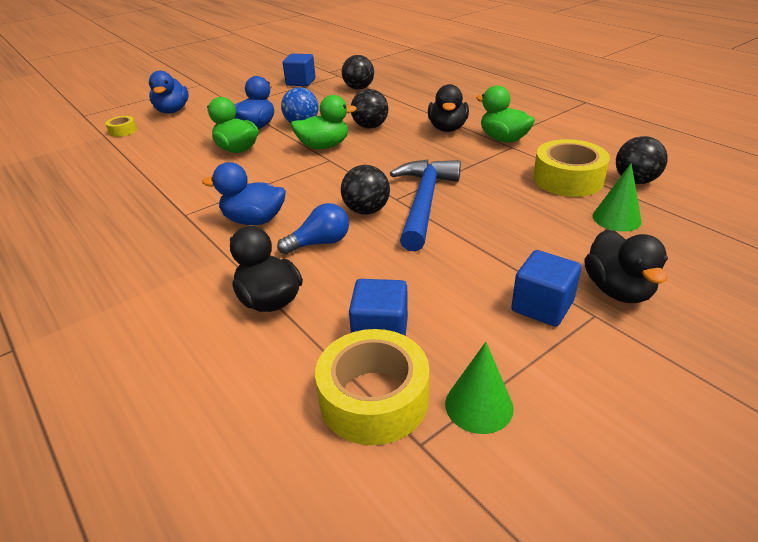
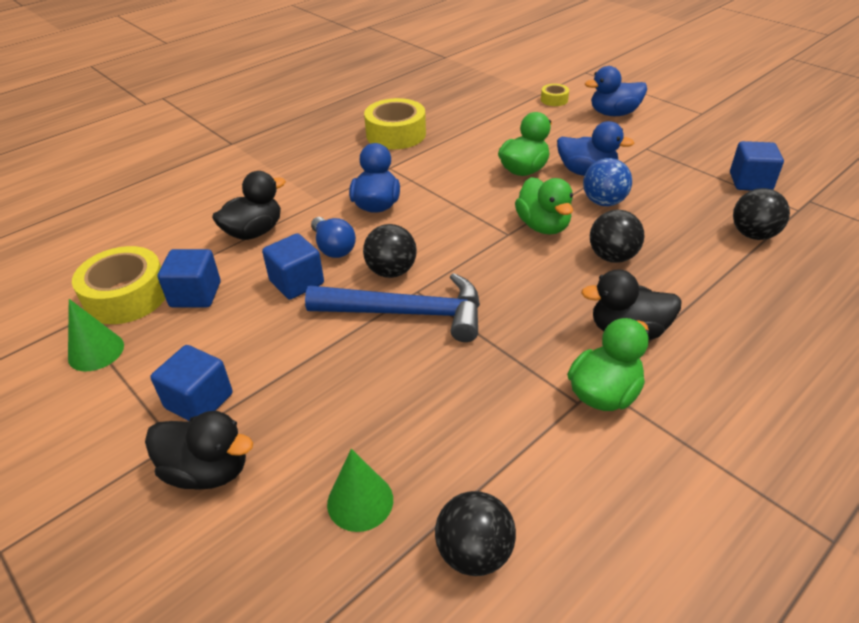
camera: 85 degrees right, 5 degrees up
yellow tape [533,139,610,197] -> yellow tape moved to [364,98,426,149]
black duck [584,229,668,303] -> black duck turned 150 degrees counterclockwise [145,411,253,490]
none -> blue cube [262,233,324,300]

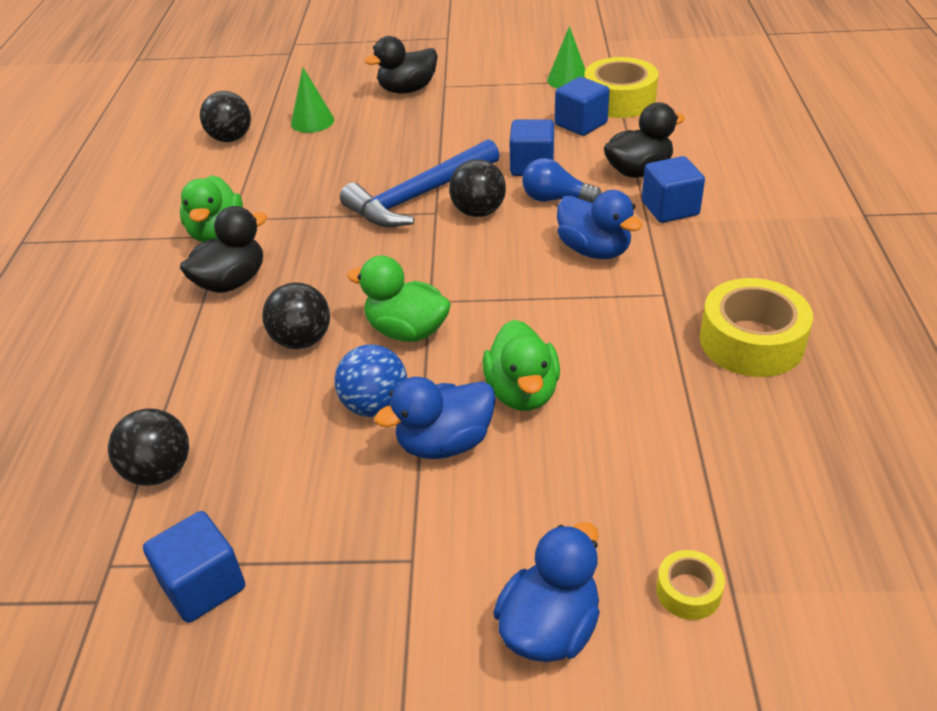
camera: 135 degrees right, 0 degrees up
blue cube [150,345,233,421] -> blue cube moved to [642,156,705,223]
black duck [212,171,286,240] -> black duck turned 120 degrees counterclockwise [604,102,685,178]

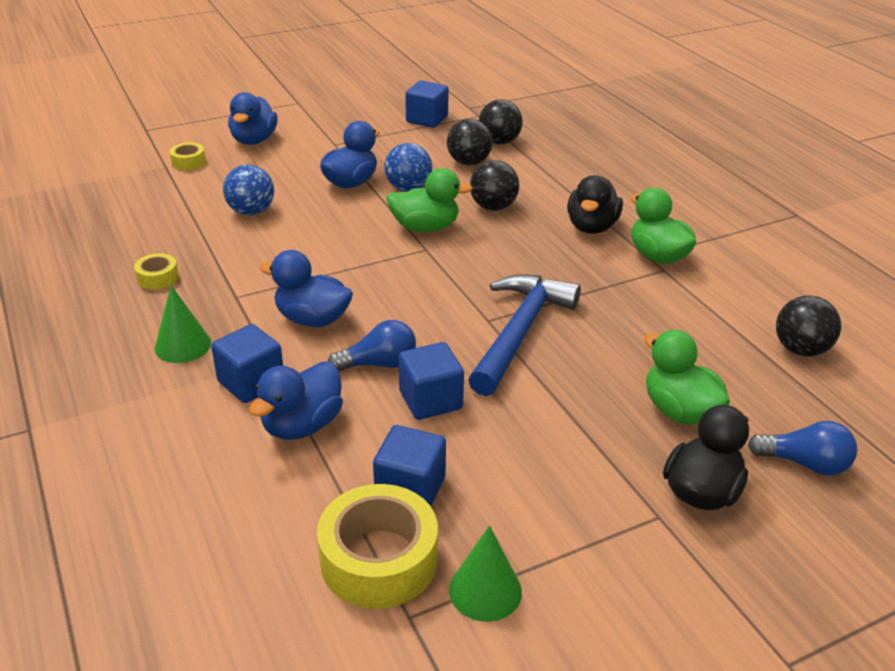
camera: 150 degrees right, 5 degrees down
green cone [291,68,334,133] -> green cone moved to [155,285,211,363]
black ball [449,159,506,217] -> black ball moved to [447,119,492,165]
green duck [482,320,560,411] -> green duck moved to [644,330,730,424]
black duck [604,102,685,178] -> blue duck [249,361,343,440]
yellow tape [700,278,813,377] -> yellow tape [134,253,179,290], size x0.49
none -> blue ball [223,164,274,215]
none -> blue light bulb [748,421,857,476]

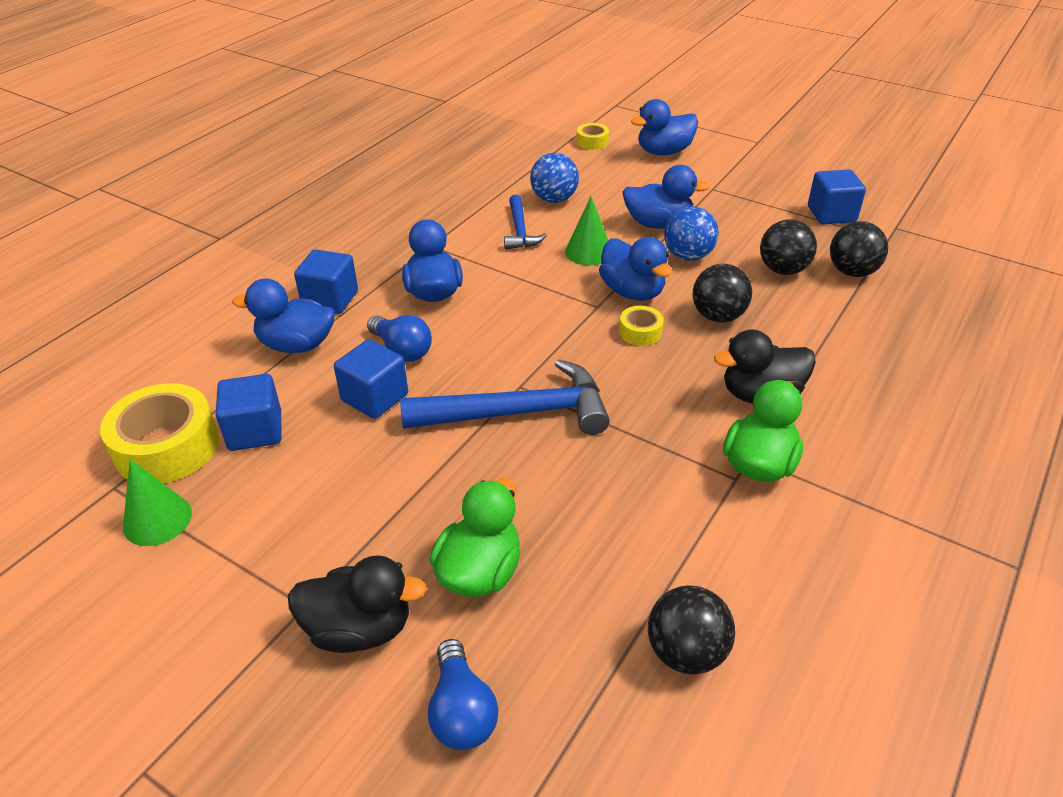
camera: 60 degrees right, 5 degrees up
yellow tape [134,253,179,290] -> yellow tape moved to [619,306,663,346]
green cone [155,285,211,363] -> green cone moved to [565,196,608,266]
green duck [386,168,473,232] -> blue duck [599,237,673,301]
none -> blue hammer [504,195,547,250]

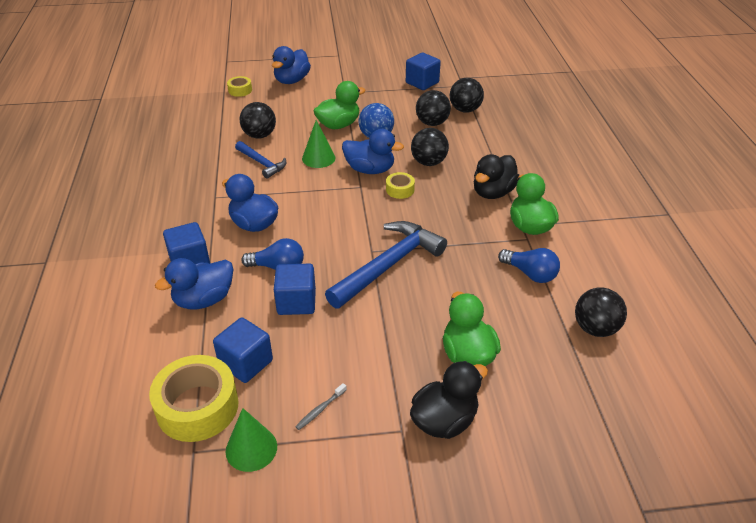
camera: 40 degrees left, 0 degrees up
blue light bulb [428,639,498,750] -> blue light bulb moved to [498,248,560,283]
blue ball [530,153,579,203] -> black ball [239,102,276,139]
blue duck [622,165,710,229] -> green duck [313,81,366,129]
none -> grey toothbrush [295,383,347,430]

